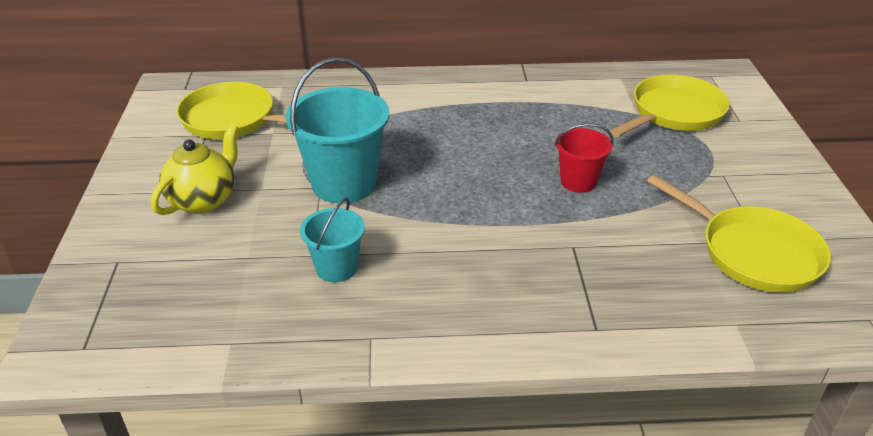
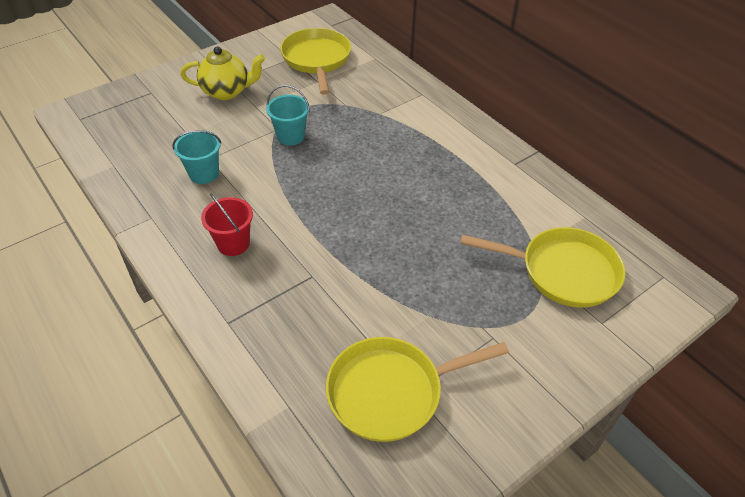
camera: 55 degrees right, 10 degrees up
turquoise bucket [286,57,389,203] -> turquoise bucket [266,85,310,145], size x0.56
red bucket [555,123,613,193] -> red bucket moved to [201,194,253,256]
yellow pan [647,175,831,292] -> yellow pan turned 60 degrees clockwise [326,337,509,442]

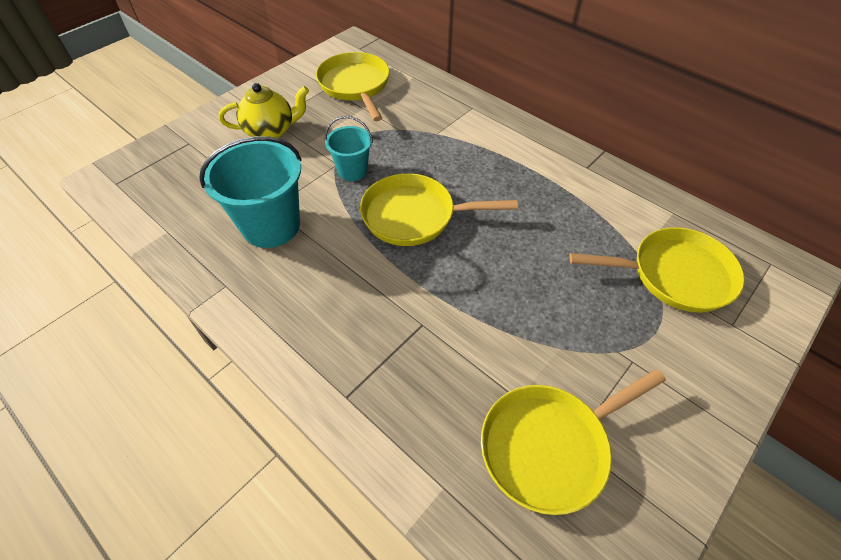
camera: 10 degrees left, 5 degrees up
turquoise bucket [172,130,221,184] -> turquoise bucket [199,136,301,248], size x1.78
red bucket [201,194,253,256] -> none
none -> yellow pan [360,173,518,246]

